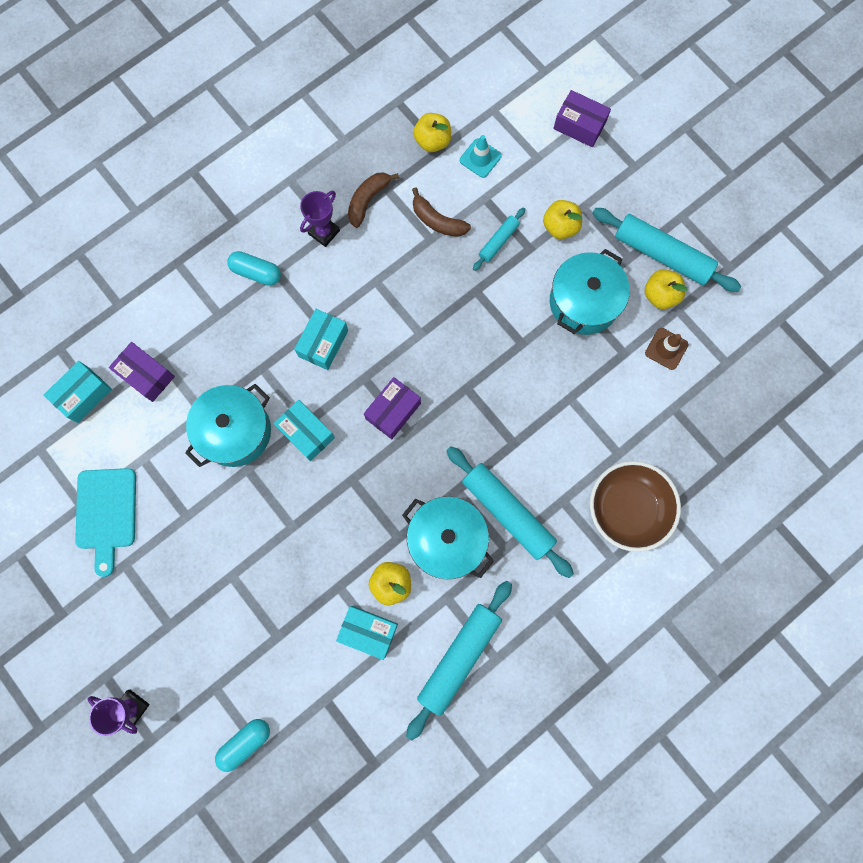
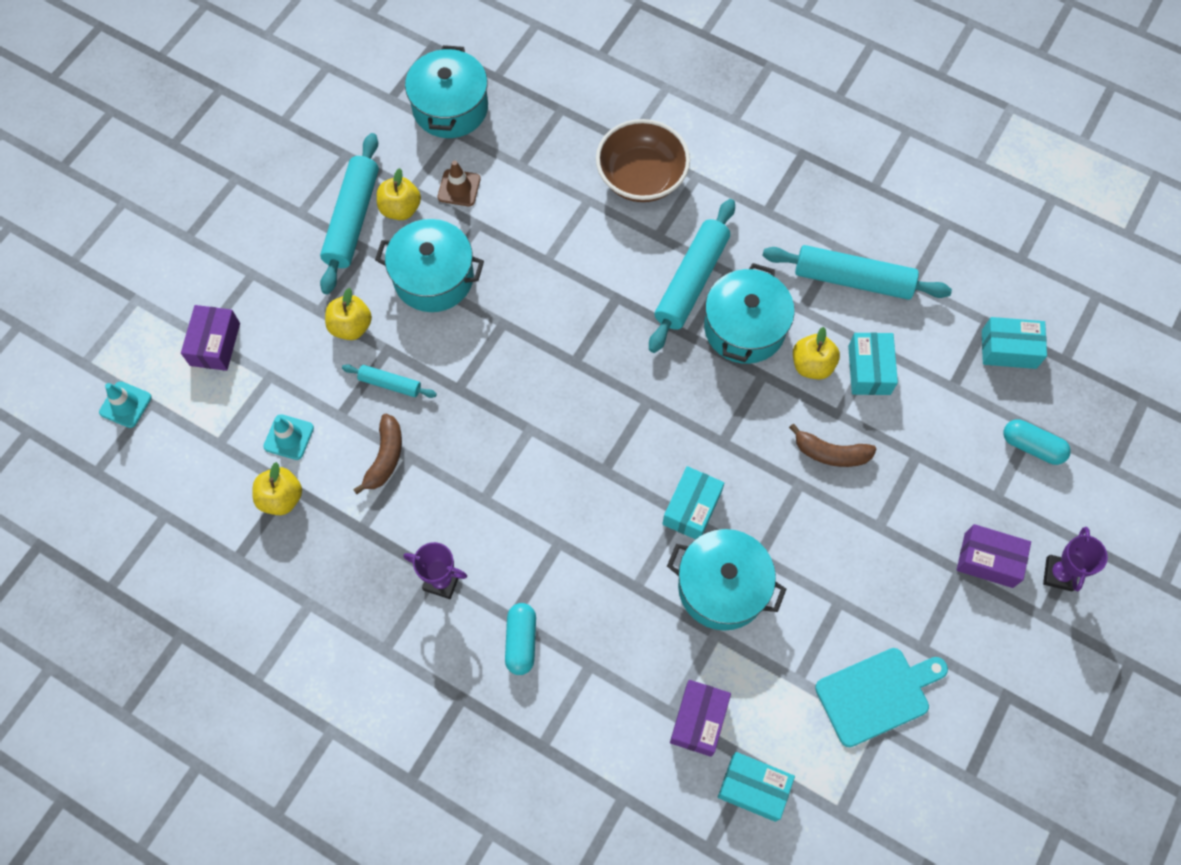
camera: 110 degrees left, 10 degrees down
turquoise box [294,309,348,370] -> turquoise box moved to [982,317,1047,369]
brown banana [348,172,399,228] -> brown banana moved to [789,424,877,467]
purple box [364,377,421,439] -> purple box moved to [957,524,1031,588]
none -> turquoise traffic cone [99,381,152,428]
none -> turquoise pot [405,45,488,138]

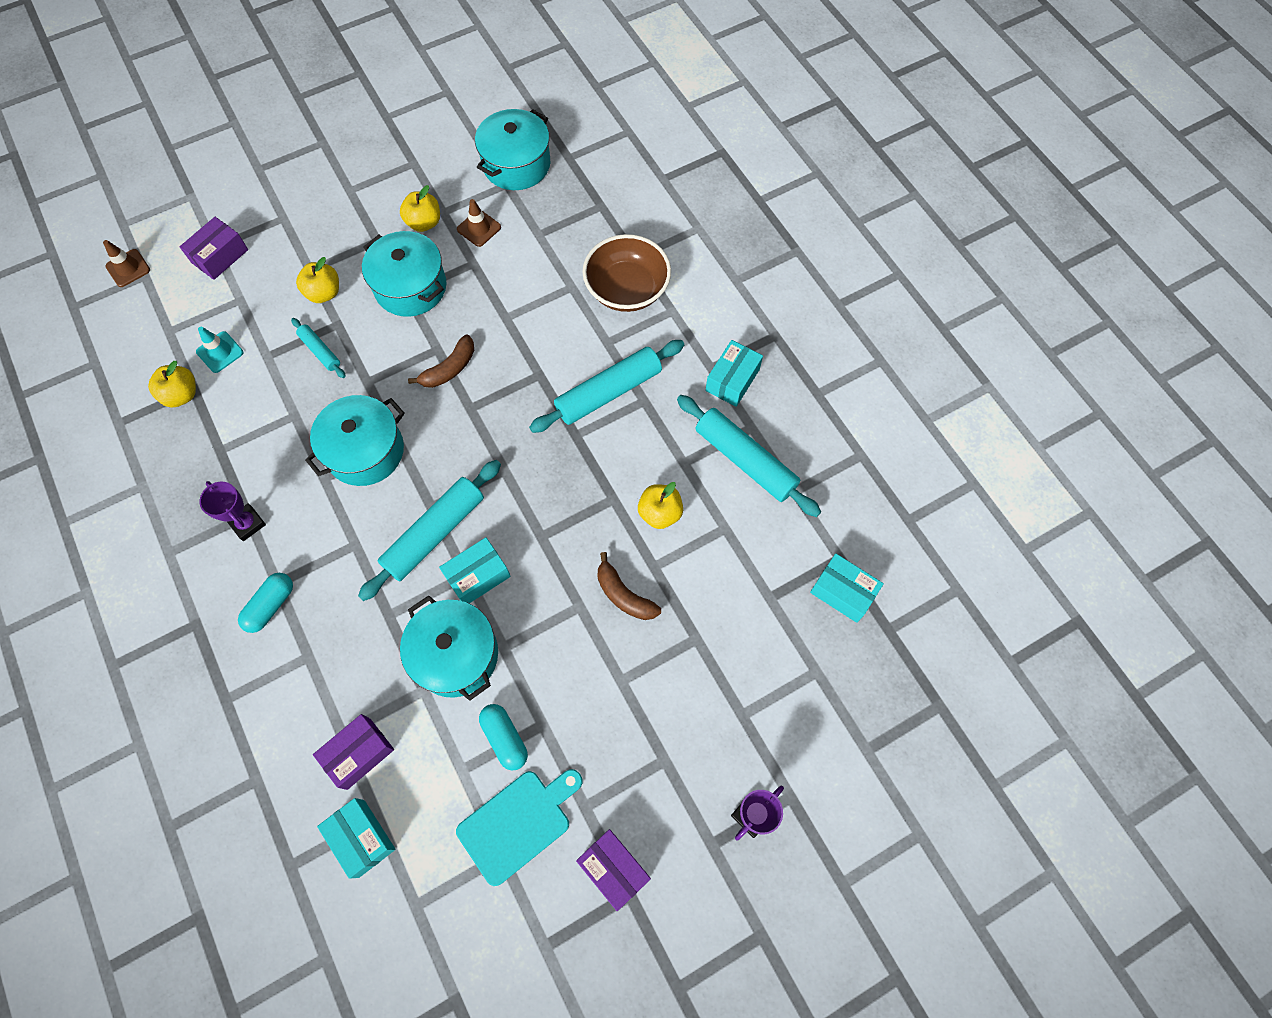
camera: 30 degrees right, 0 degrees up
turquoise traffic cone [99,381,152,428] -> brown traffic cone [103,240,150,287]
turquoise rolling pin [320,133,379,294] -> turquoise rolling pin moved to [358,460,501,601]
brown banana [353,414,402,494] -> brown banana moved to [408,335,474,388]
turquoise pot [704,263,794,364] -> turquoise pot moved to [305,395,405,486]
turquoise cutting board [815,648,948,747] -> turquoise cutting board turned 45 degrees counterclockwise [456,769,583,886]
turquoise box [848,333,898,395] -> turquoise box moved to [705,340,763,407]
purple box [957,524,1031,588] -> purple box moved to [576,829,651,911]
turquoise capsule [1003,419,1071,465] -> turquoise capsule moved to [479,704,528,770]

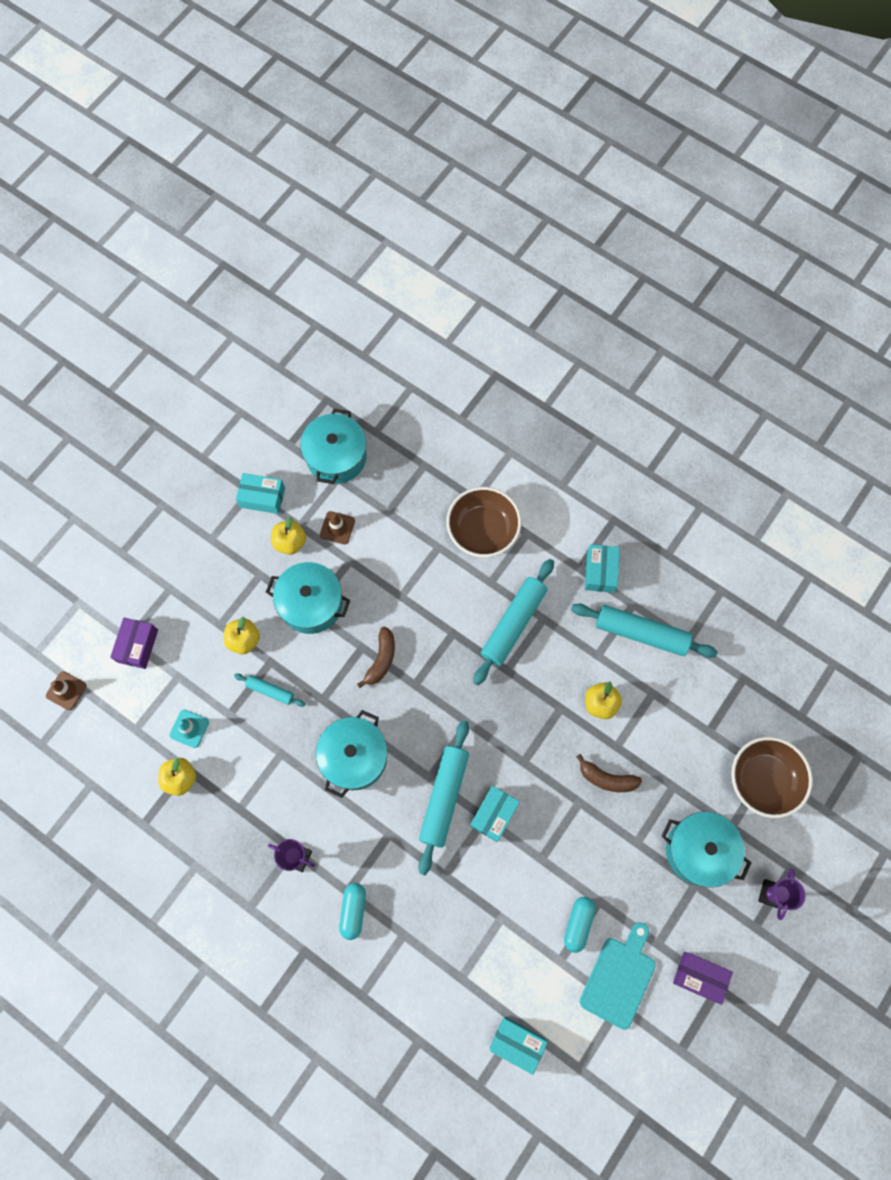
camera: 25 degrees left, 5 degrees up
purple box [313,714,394,790] -> none
turquoise pot [400,595,498,701] -> turquoise pot moved to [661,812,751,888]
turquoise capsule [479,704,528,770] -> turquoise capsule turned 75 degrees clockwise [564,897,596,953]
turquoise box [810,553,884,623] -> turquoise box moved to [236,473,285,514]
none -> brown bowl [731,737,813,818]

